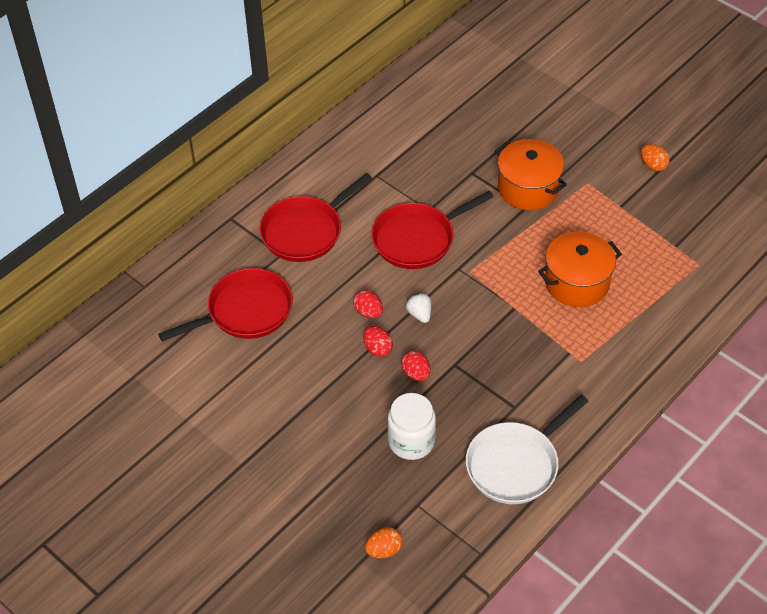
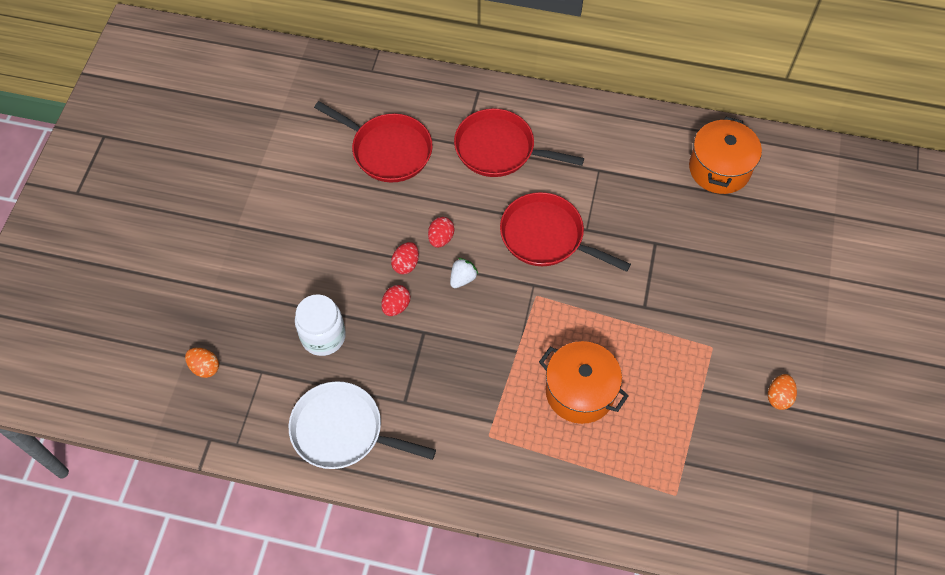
camera: 60 degrees right, 10 degrees up
orange pot [495,139,567,210] -> orange pot moved to [689,117,762,194]

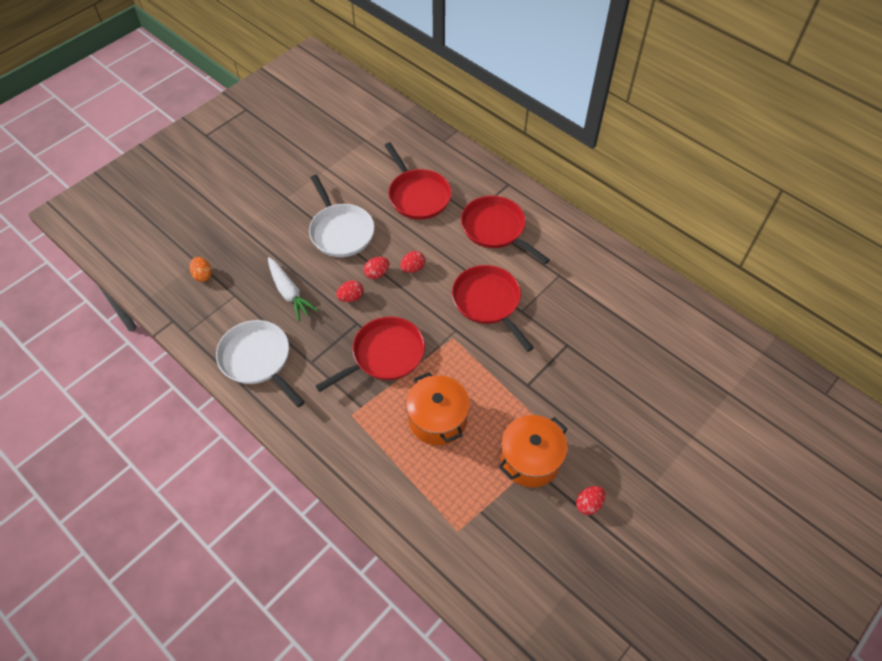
camera: 30 degrees right, 5 degrees down
white jar [295,294,346,356] -> white carrot [268,257,318,321]
white strawberry [450,258,478,288] -> none
orange pot [689,117,762,194] -> orange pot moved to [499,415,568,487]
orange egg [768,374,797,410] -> red egg [576,486,605,515]
none -> white pan [309,175,375,257]
none -> red pan [316,316,425,392]

